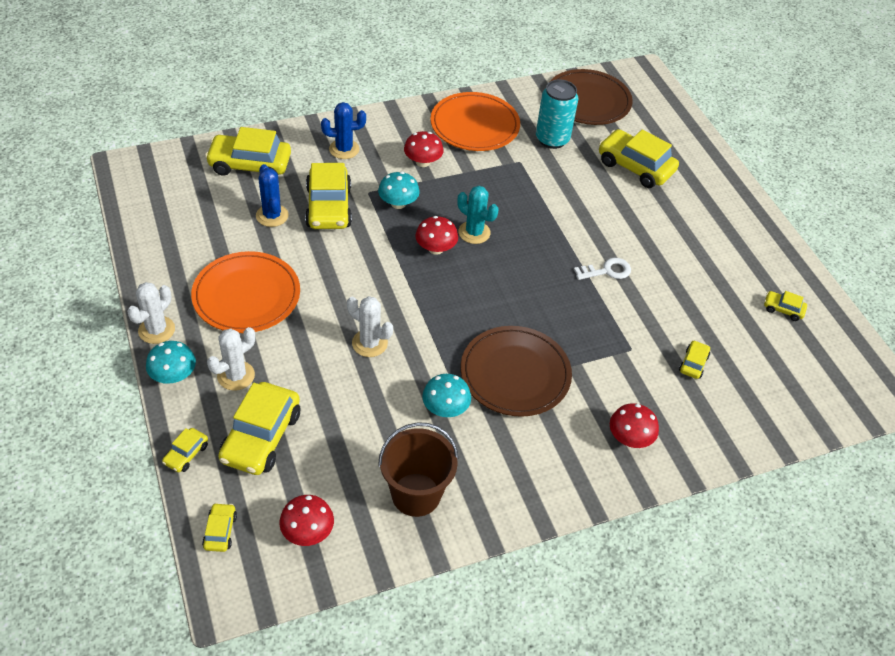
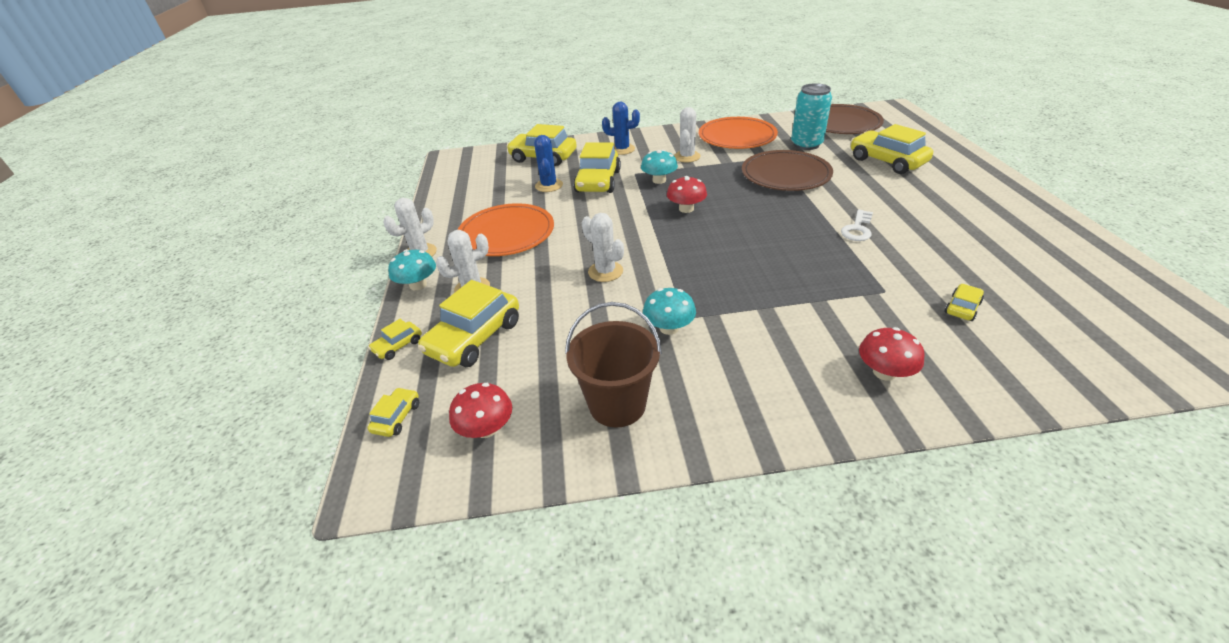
camera: 20 degrees right, 10 degrees down
red mushroom [404,131,444,167] -> white cactus [674,107,701,162]
turquoise cactus [457,186,499,244] -> none
brown plate [461,326,572,417] -> brown plate moved to [742,150,833,191]
white key [574,258,631,280] -> white key turned 120 degrees clockwise [841,209,873,241]
yellow car [764,291,807,321] -> none

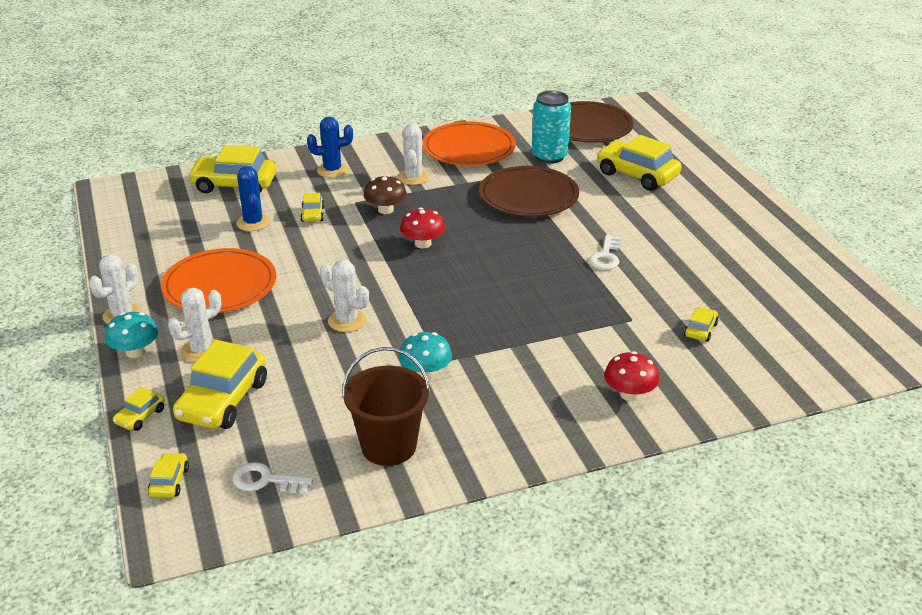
camera: 15 degrees left, 5 degrees down
red mushroom [449,383,512,438] -> white key [232,462,313,495]
yellow car [573,142,621,193] -> yellow car [301,193,324,222], size x0.47
turquoise mushroom [641,150,678,184] -> brown mushroom [364,175,407,214]

